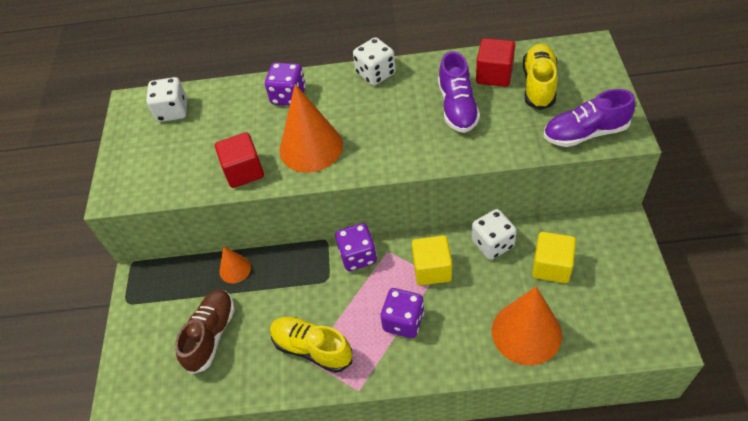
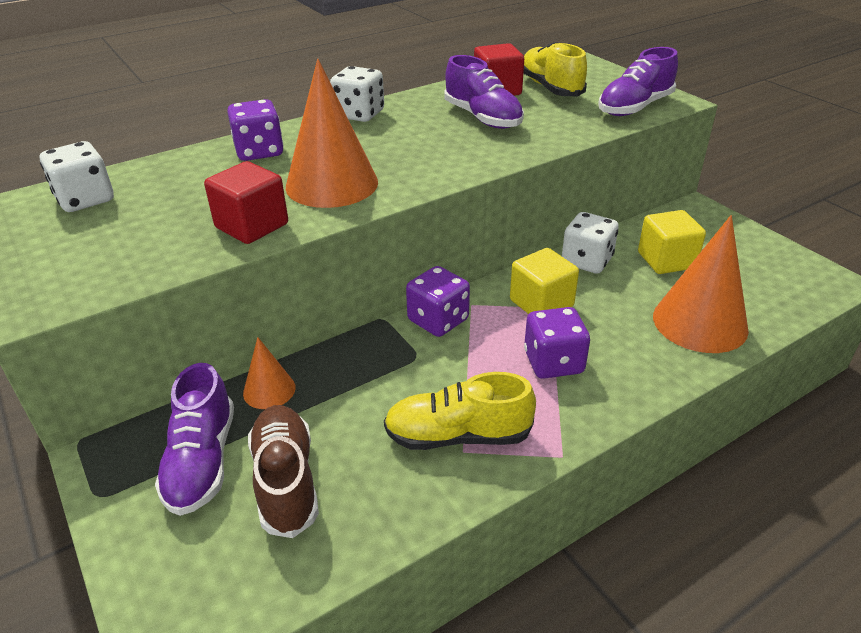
camera: 35 degrees left, 15 degrees down
none -> purple shoe [155,363,234,516]

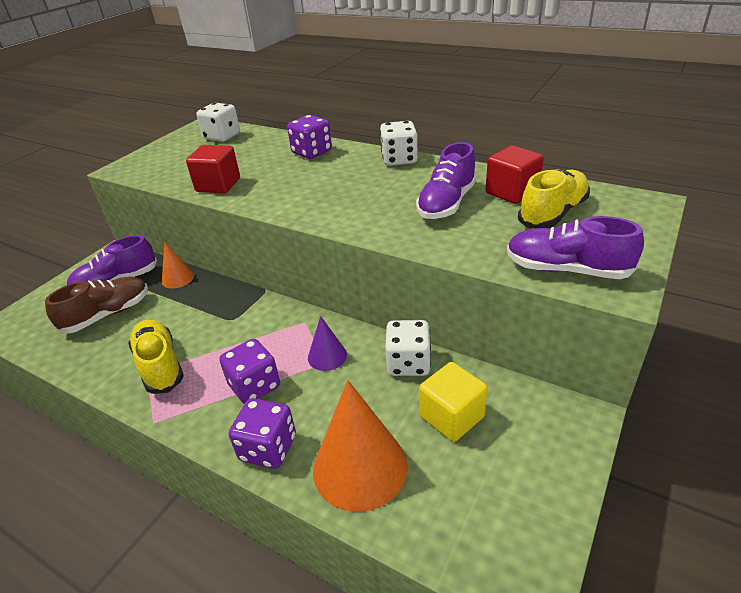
camera: 65 degrees right, 0 degrees up
orange cone [286,59,378,208] -> none
purple dice [406,266,470,337] -> purple dice moved to [229,398,296,469]
yellow cube [510,248,579,314] -> purple cone [308,316,347,371]

